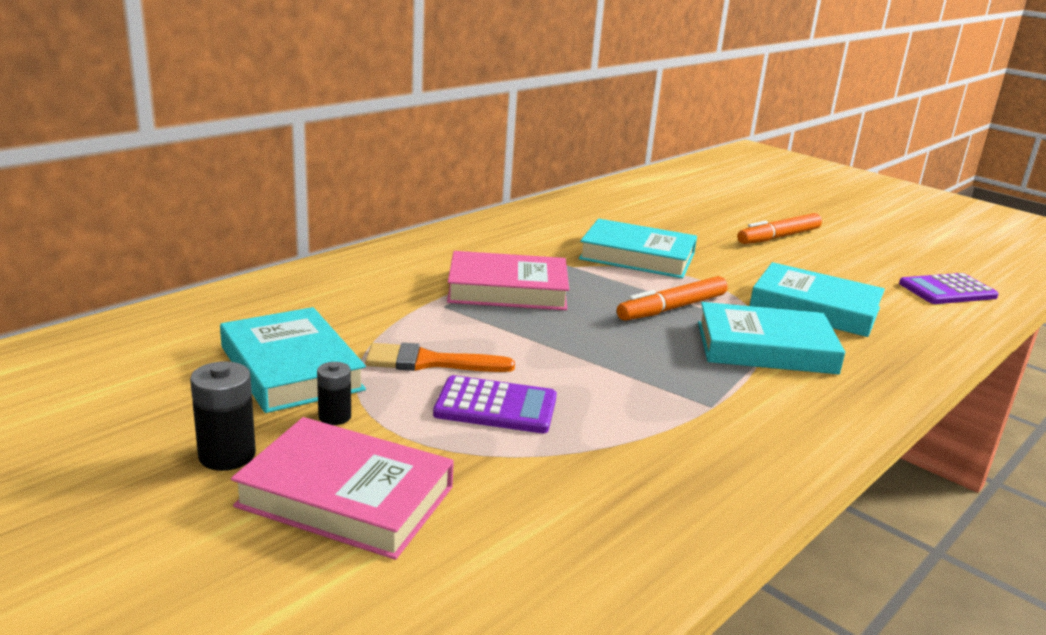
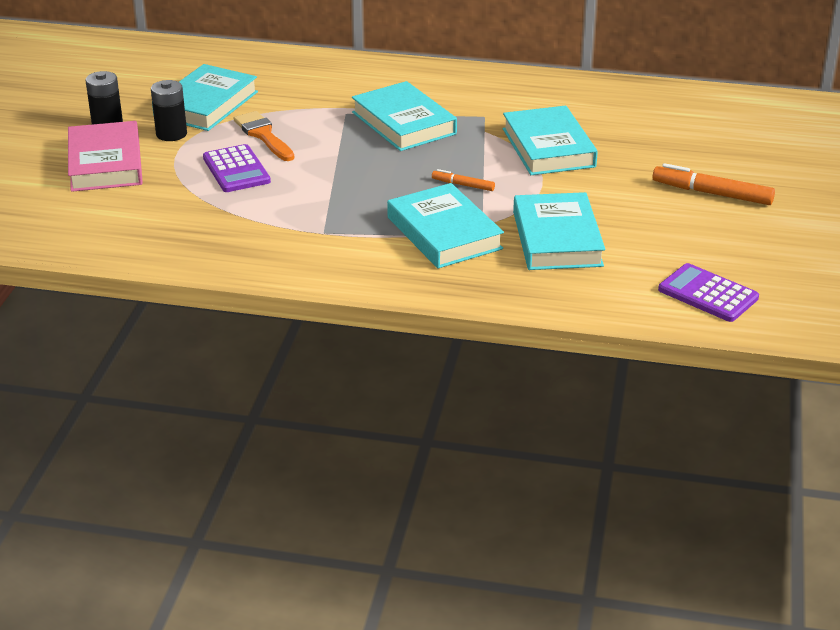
camera: 60 degrees right, 10 degrees up
black battery [317,362,351,425] -> black battery [151,80,187,141], size x1.57
pink book [447,251,569,310] -> turquoise book [352,81,457,151]
orange marker [617,276,728,321] -> orange marker [432,169,495,191], size x0.54

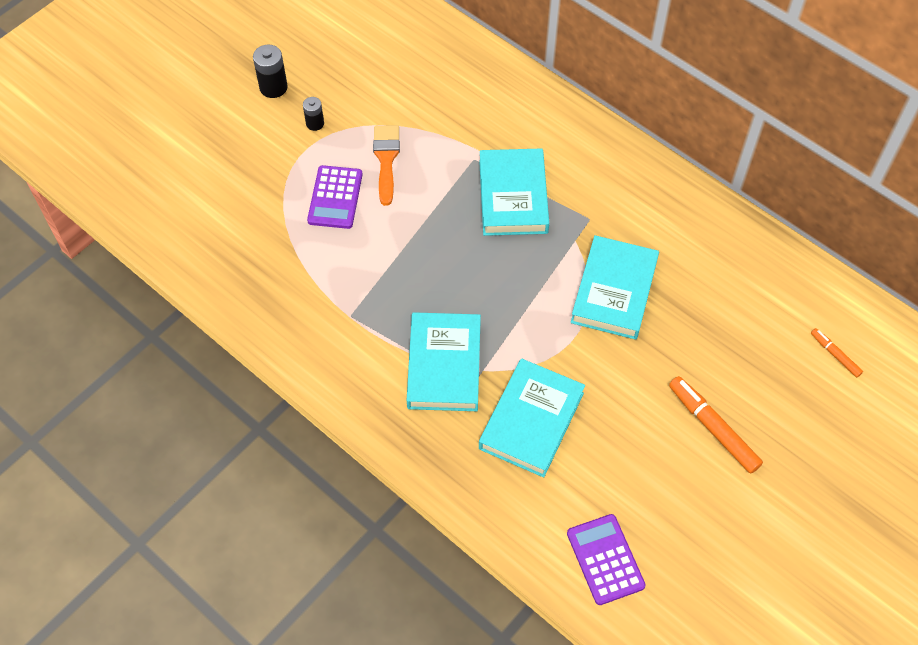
camera: 30 degrees right, 25 degrees up
pink book [68,121,143,192] -> none
black battery [151,80,187,141] -> black battery [303,97,324,131], size x0.64
turquoise book [152,64,258,131] -> none
orange marker [432,169,495,191] -> orange marker moved to [811,328,863,377]

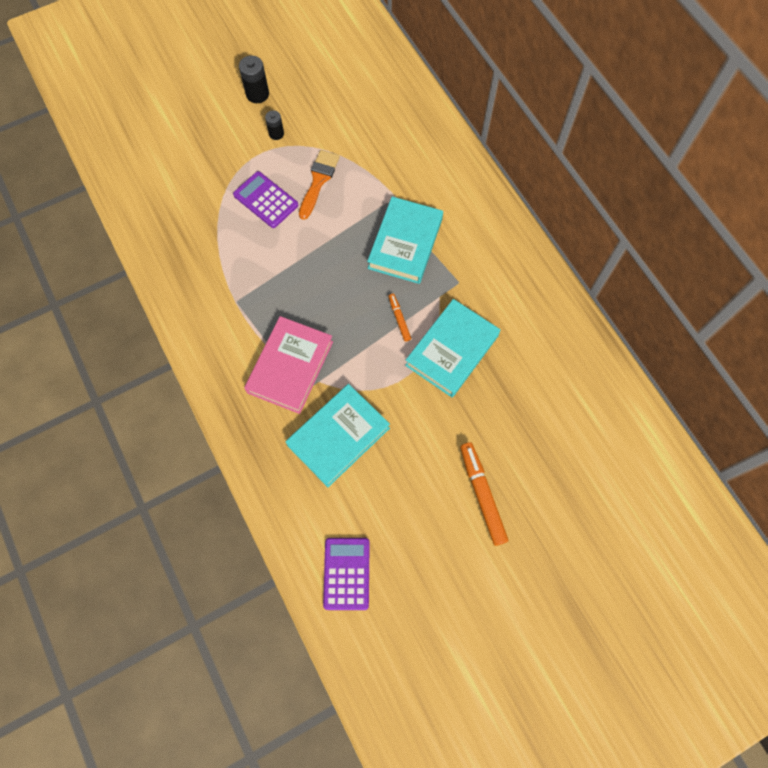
camera: 20 degrees right, 10 degrees up
purple calculator [307,165,363,229] -> purple calculator turned 105 degrees clockwise [233,171,298,228]
turquoise book [407,312,481,411] -> pink book [244,316,333,414]
orange marker [811,328,863,377] -> orange marker moved to [389,294,411,342]

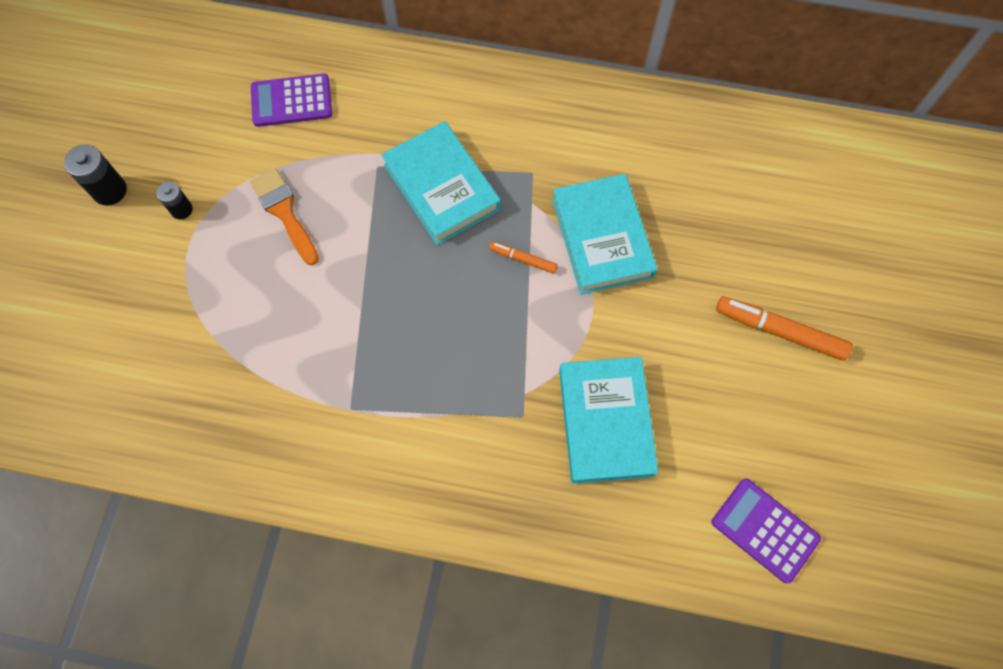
camera: 50 degrees left, 0 degrees up
purple calculator [233,171,298,228] -> purple calculator moved to [251,74,332,127]
pink book [244,316,333,414] -> none

